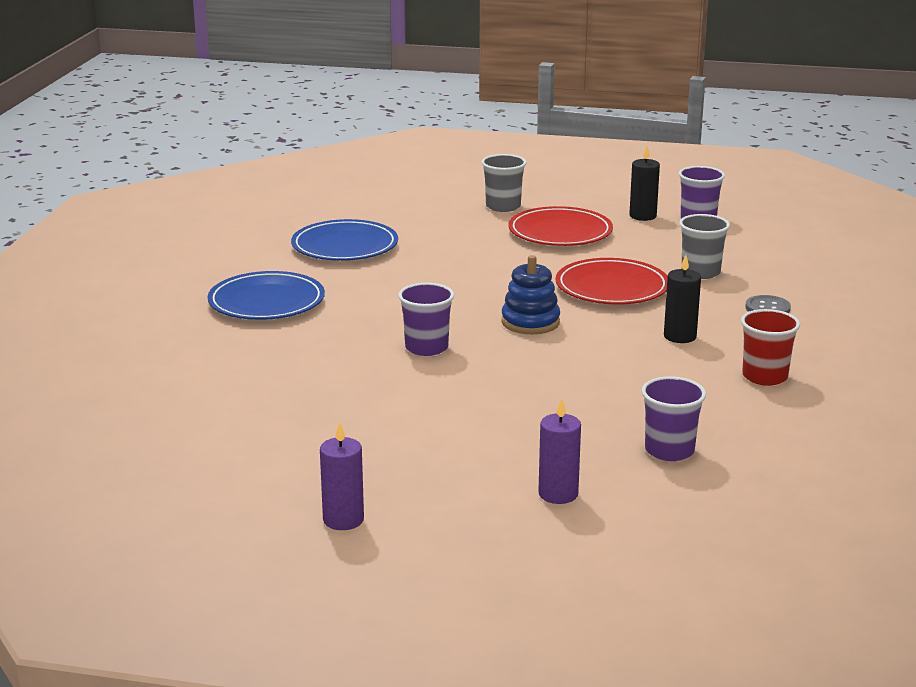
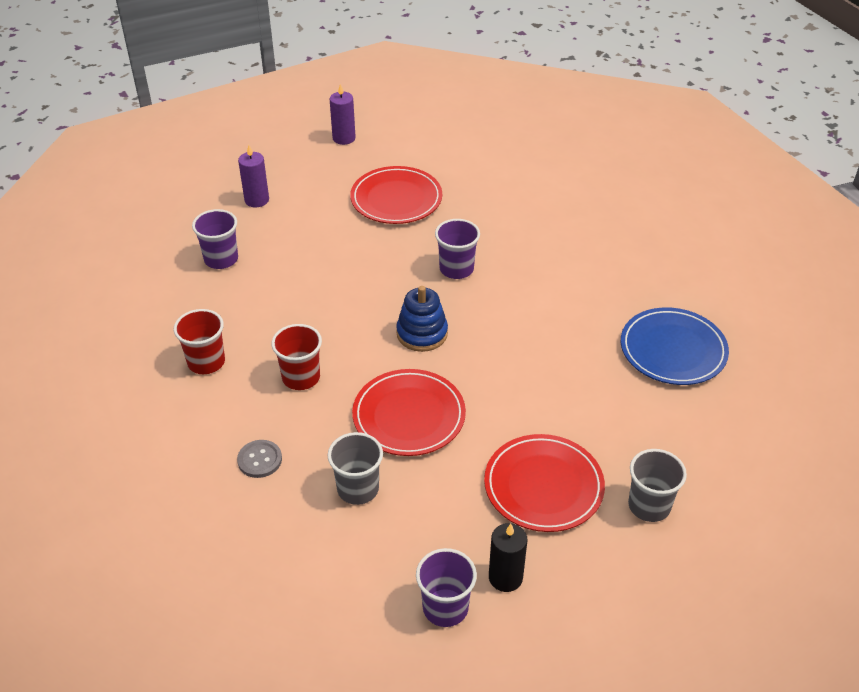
camera: 140 degrees right, 20 degrees up
blue plate [208,271,325,320] -> none
black candle [664,255,701,343] -> red cup [271,324,322,390]
none -> red plate [350,166,442,224]

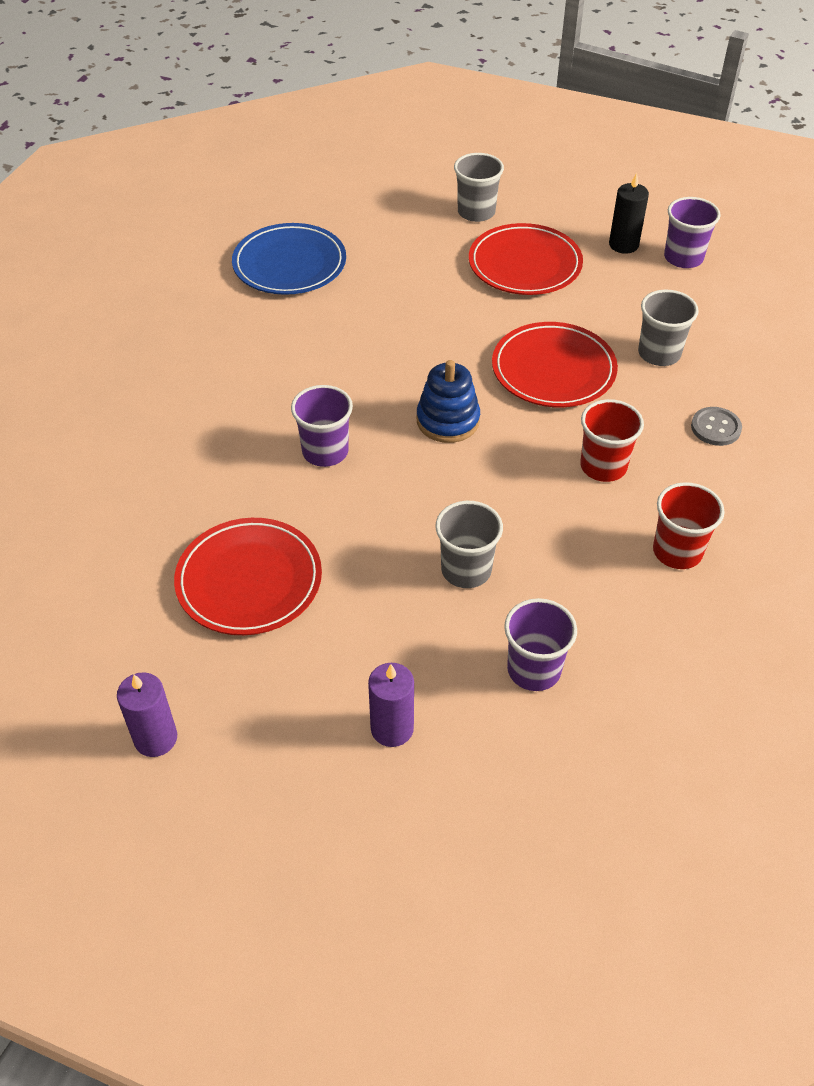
camera: 130 degrees left, 5 degrees up
none -> grey cup [436,501,503,588]

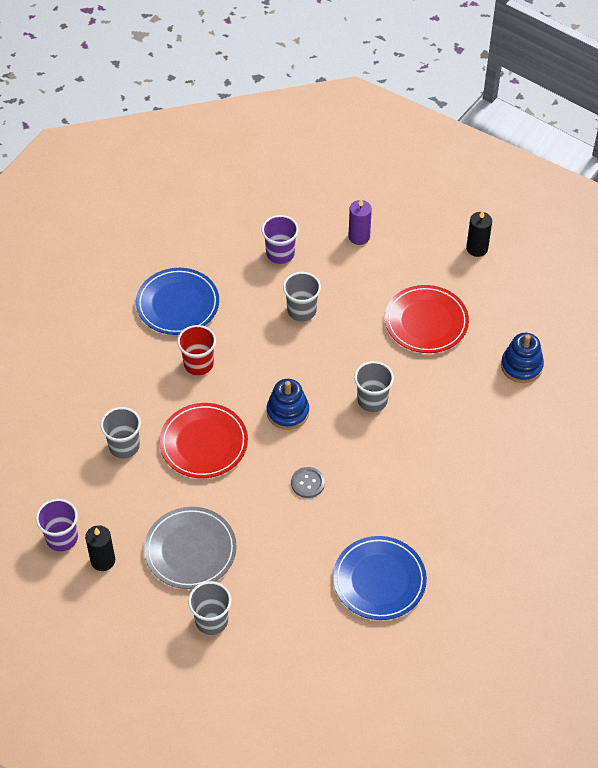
camera: 170 degrees left, 5 degrees up
purple candle [117,672,177,757] -> black candle [466,210,492,257]
purple cup [291,385,353,467] -> grey cup [354,361,394,412]
red plate [469,223,583,295] -> grey plate [144,507,237,589]
red cup [653,482,725,569] -> blue plate [136,268,219,335]
grey button [691,407,742,446] -> grey button moved to [291,467,325,498]
none -> blue stacking toy [501,333,544,383]

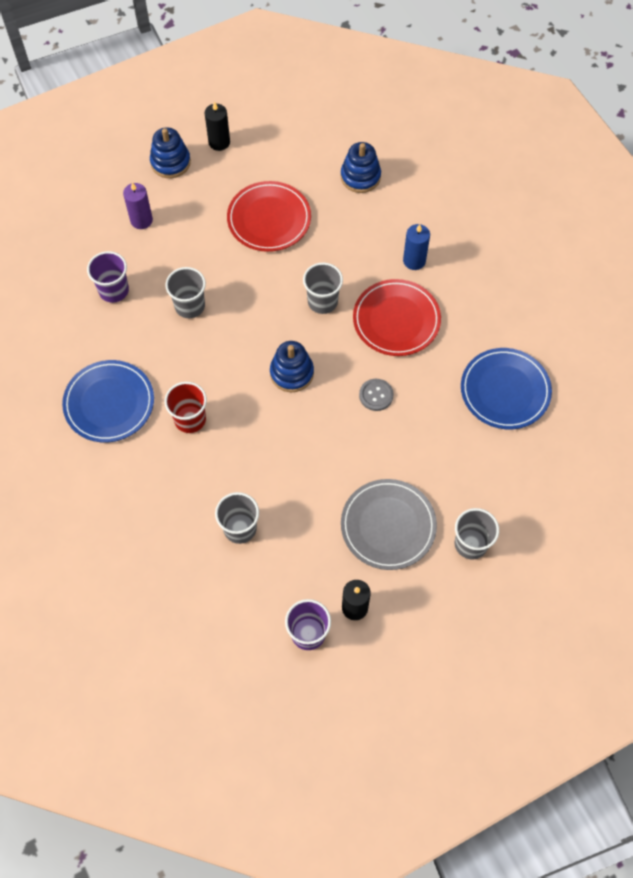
camera: 60 degrees left, 10 degrees up
red plate [159,403,248,478] -> red plate moved to [353,279,441,356]
none -> blue stacking toy [150,127,191,178]
none -> blue candle [403,224,430,270]

